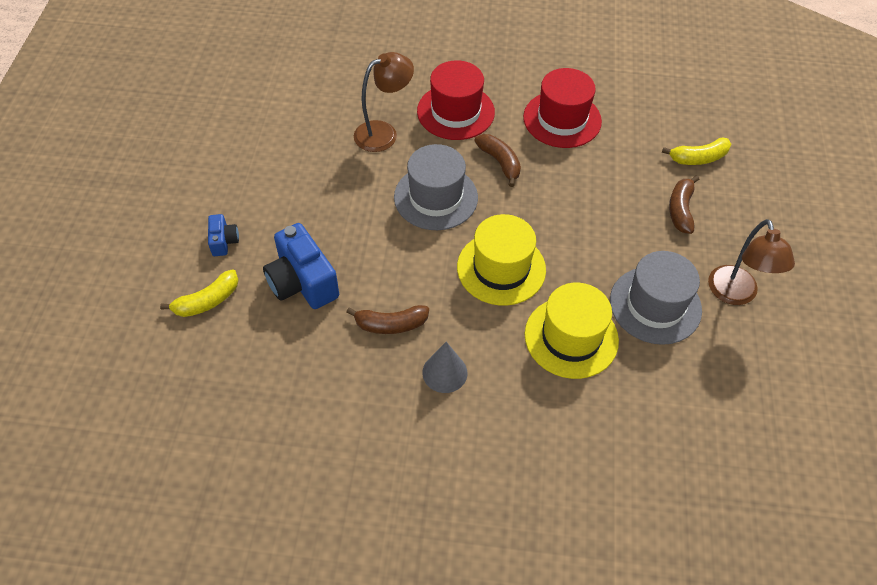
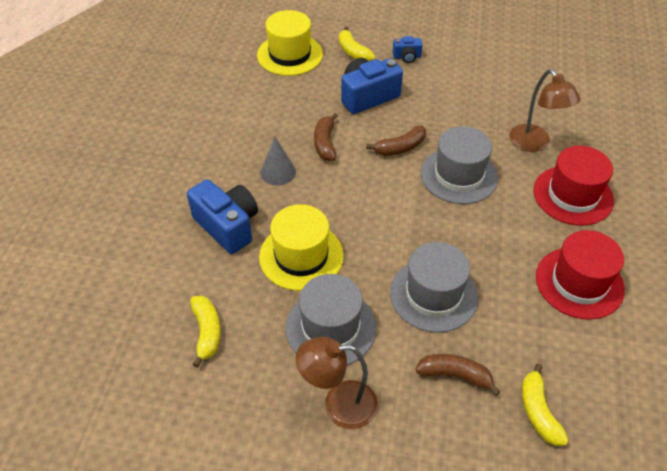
camera: 95 degrees right, 5 degrees down
yellow hat [457,214,546,306] -> yellow hat moved to [257,10,323,76]
brown banana [474,134,521,187] -> brown banana moved to [366,126,426,156]
none -> blue camera [187,179,258,254]
none -> yellow banana [190,295,221,368]
none -> grey hat [390,242,478,333]

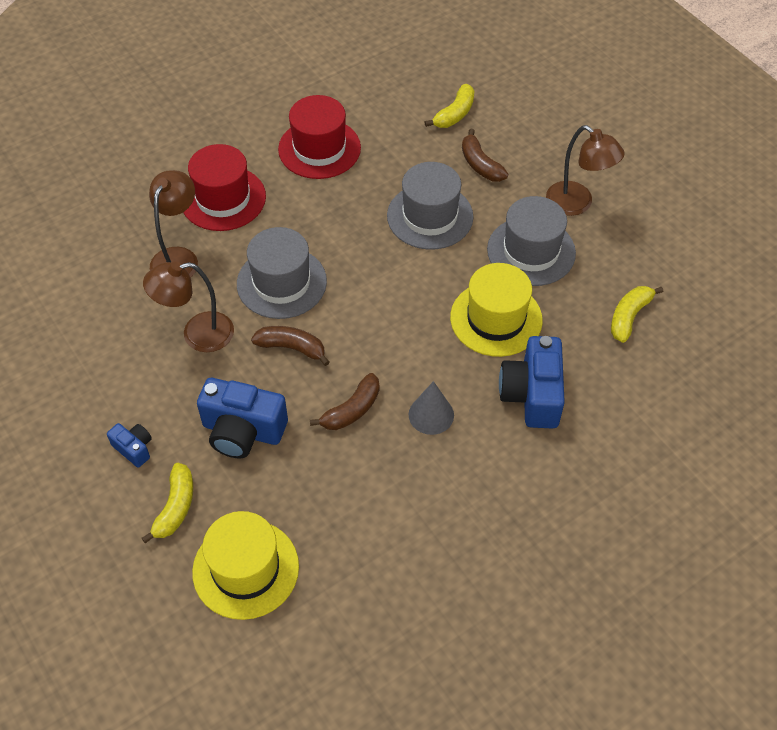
camera: 135 degrees left, 5 degrees up
none -> brown lamp [143,261,234,352]

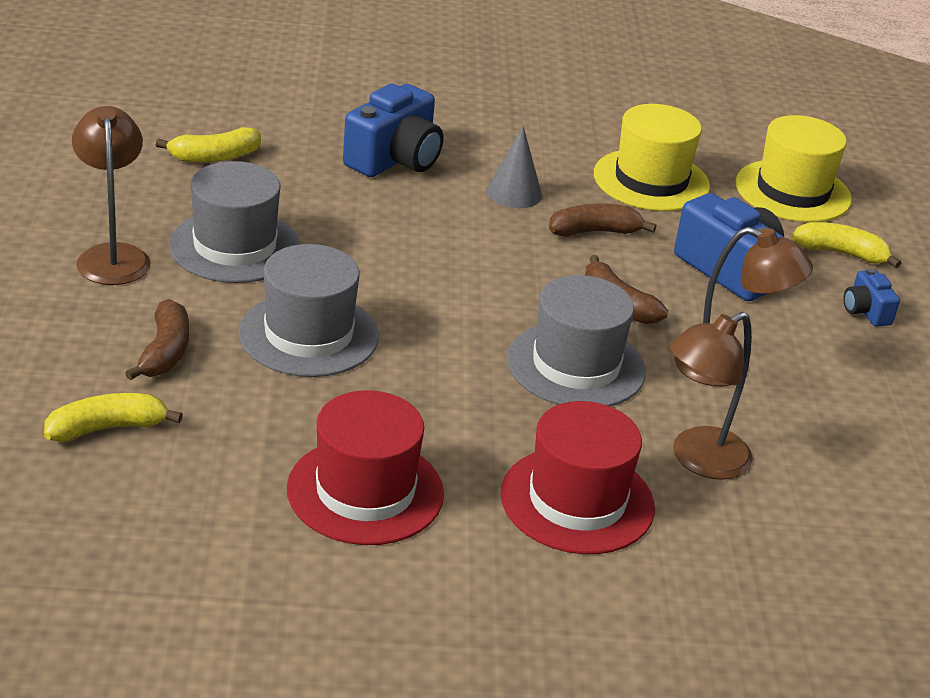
camera: 150 degrees left, 20 degrees down
yellow banana [142,463,193,543] -> yellow banana turned 60 degrees clockwise [792,222,901,268]
yellow hat [450,263,543,357] -> yellow hat moved to [594,104,710,211]

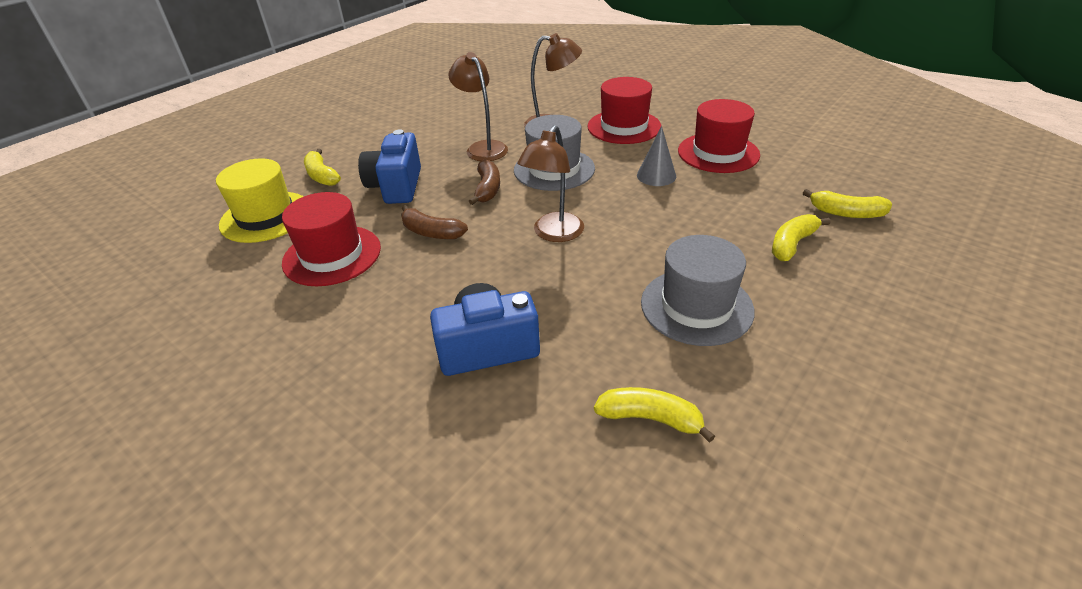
camera: 135 degrees left, 5 degrees up
brown lamp [72,106,150,285] -> brown lamp moved to [517,125,584,242]
brown banana [125,299,189,380] -> yellow banana [772,214,831,261]
grey hat [238,244,379,377] -> none
grey cone [486,126,542,208] -> grey cone moved to [637,126,676,186]
yellow hat [594,104,710,211] -> red hat [282,192,381,286]
blue camera [843,268,900,326] -> none

